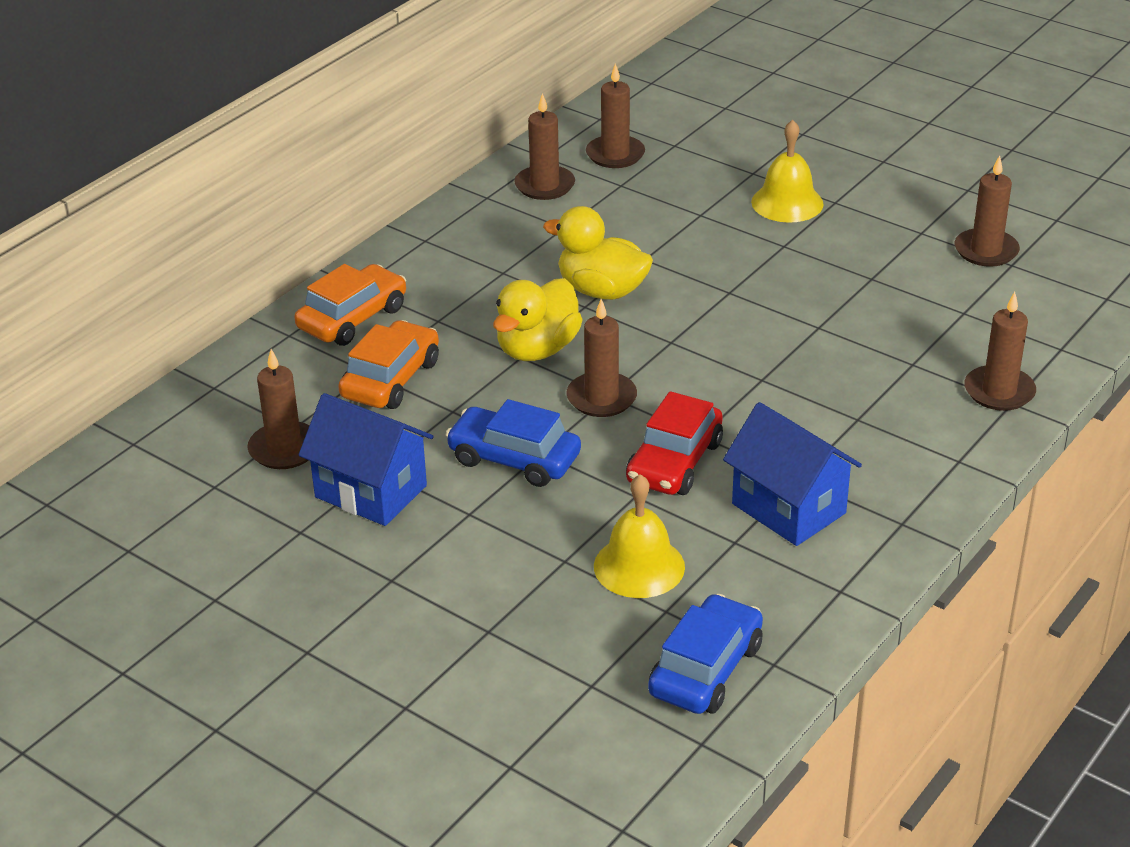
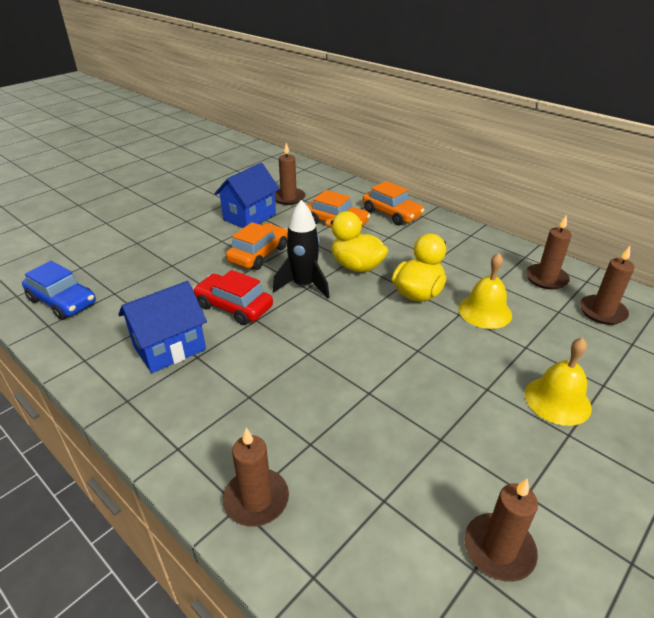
camera: 95 degrees right, 0 degrees up
blue car [445,399,581,487] -> orange car [226,222,288,270]
brown candle [566,299,637,417] -> black rocket [273,200,330,299]
yellow bell [594,474,685,598] -> yellow bell moved to [458,253,512,329]

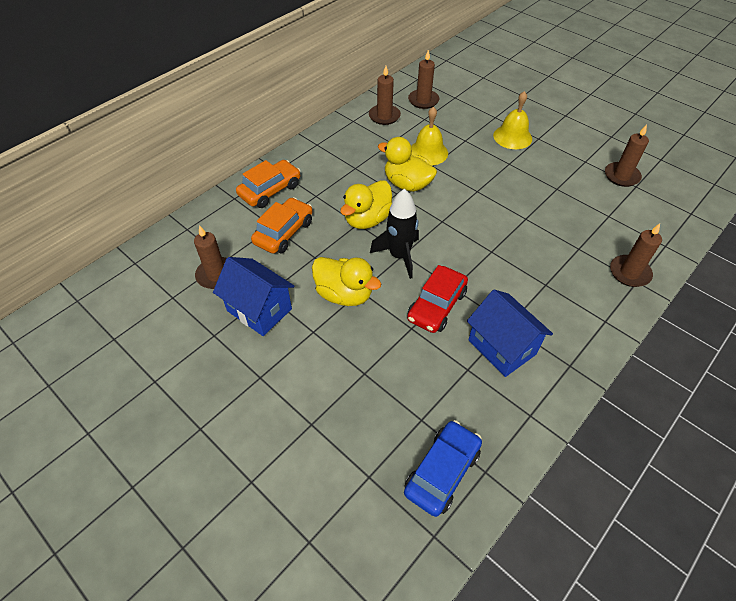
camera: 90 degrees left, 15 degrees up
orange car [226,222,288,270] -> yellow duck [312,257,381,306]

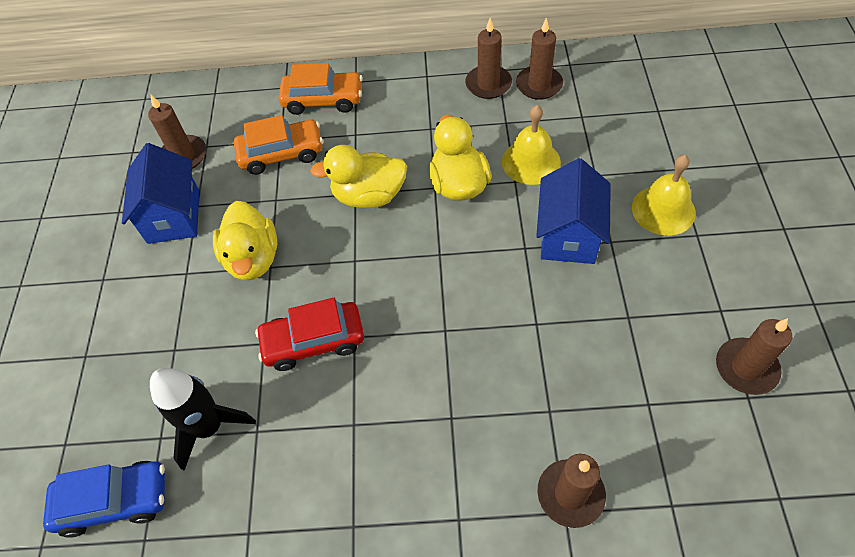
camera: 50 degrees right, 5 degrees up
black rocket [370,189,419,279] -> black rocket moved to [150,368,256,471]
brown candle [408,50,439,109] -> brown candle moved to [465,18,512,99]
blue house [467,289,553,377] -> blue house moved to [536,158,611,264]

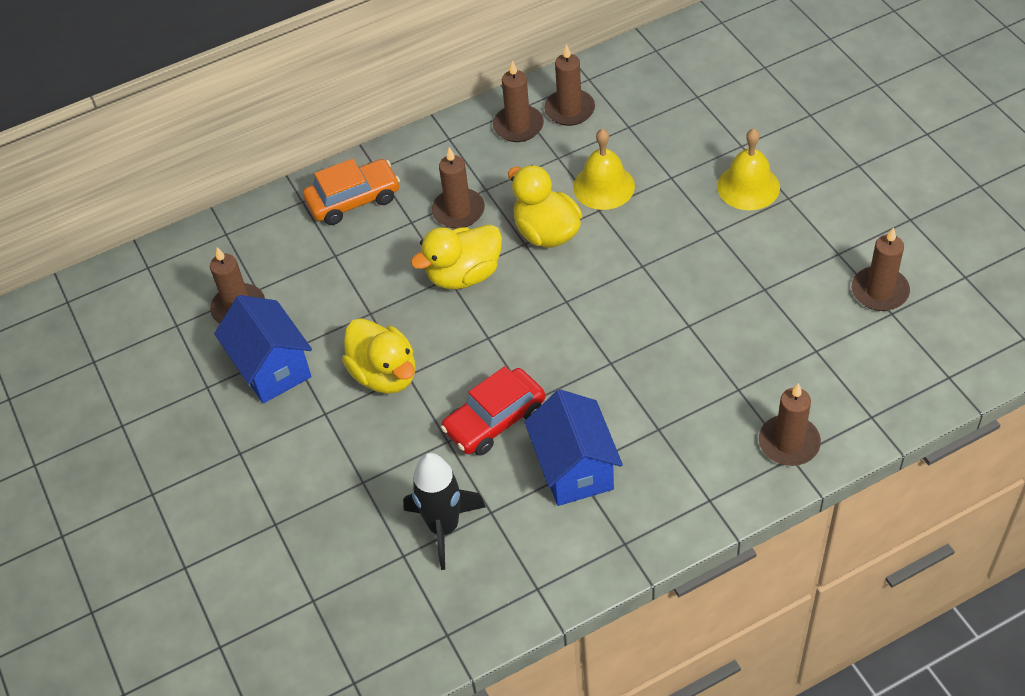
camera: 25 degrees left, 5 degrees down
blue car [43,461,165,538] -> none
orange car [234,115,323,175] -> none
blue house [536,158,611,264] -> blue house moved to [524,389,623,506]
none -> brown candle [432,147,485,228]

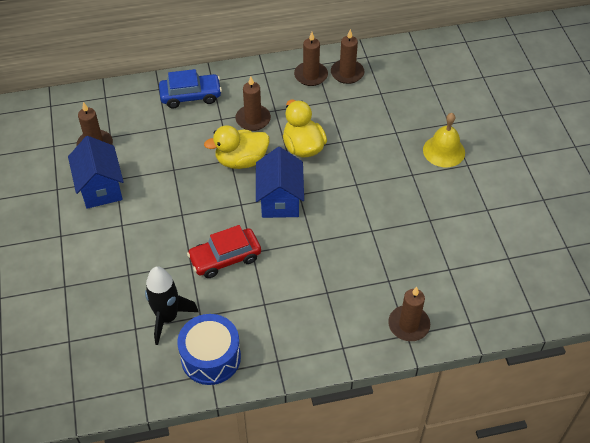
camera: 10 degrees right, 0 degrees up
orange car [303,159,400,225] -> blue car [159,69,222,108]
yellow duck [342,318,415,394] -> none
blue house [524,389,623,506] -> blue house moved to [256,147,304,218]
yellow bell [573,129,635,210] -> none
brown candle [852,227,910,311] -> none
none -> blue drum [177,314,241,385]

